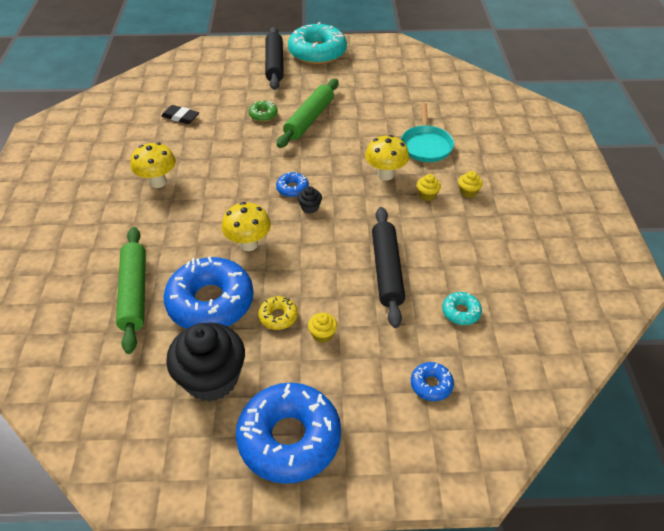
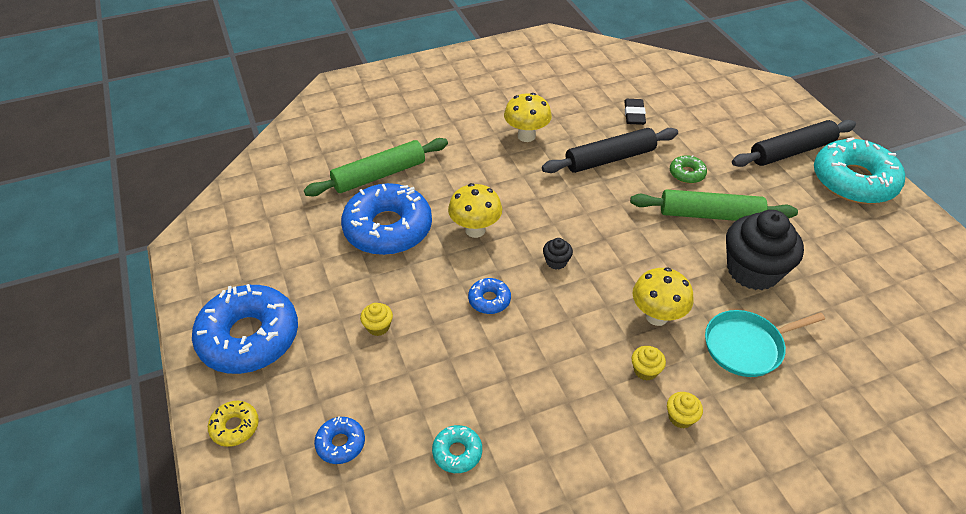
camera: 70 degrees right, 0 degrees up
black cupcake [166,323,245,402] -> black cupcake moved to [726,210,804,290]
yellow donut [258,296,298,330] -> yellow donut moved to [208,401,259,447]
blue donut [276,172,309,197] -> blue donut moved to [468,278,511,314]
black rolling pin [372,207,405,328] -> black rolling pin moved to [542,128,678,173]

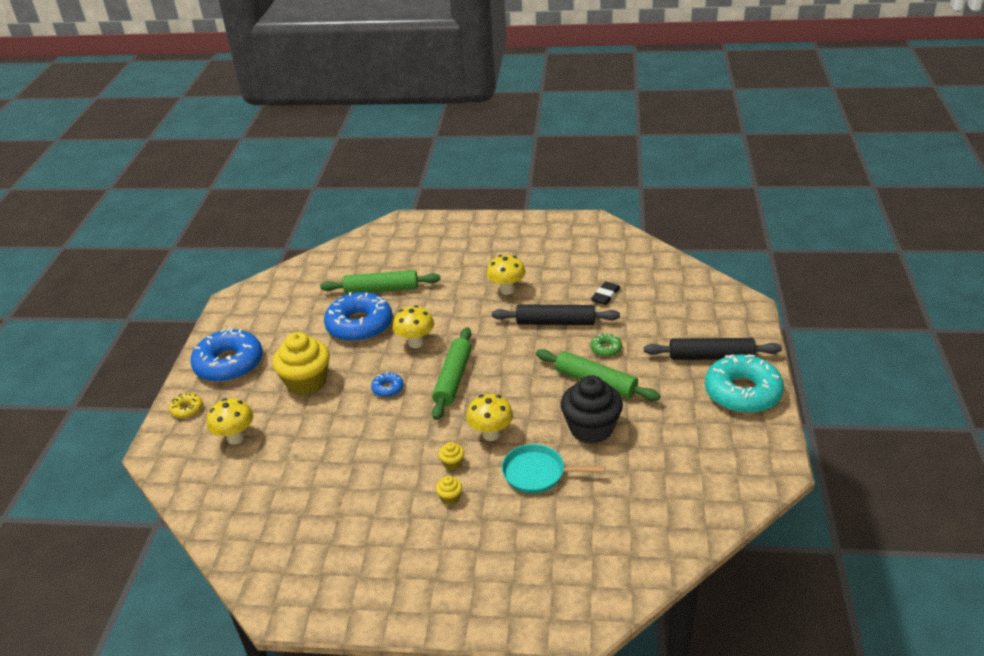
camera: 30 degrees right, 10 degrees down
blue donut [314,416,365,464] -> yellow mushroom [207,398,253,445]
yellow cupcake [360,303,393,336] -> yellow cupcake [273,332,330,395], size x2.43
turquoise donut [432,425,482,473] -> none
black cupcake [543,238,573,270] -> green rolling pin [432,327,472,420]

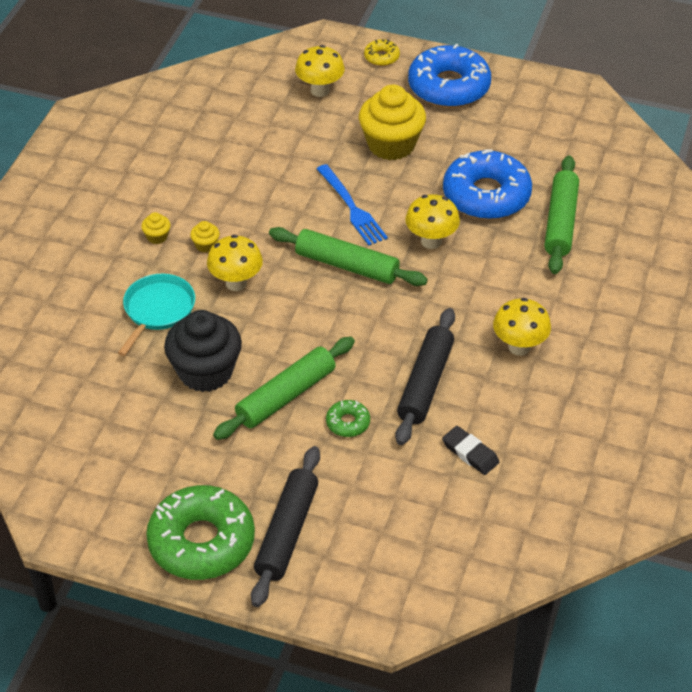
camera: 100 degrees right, 10 degrees up
blue donut [371,372,404,397] -> blue fork [317,164,388,245]
turquoise donut [705,354,784,413] -> green donut [146,485,255,580]

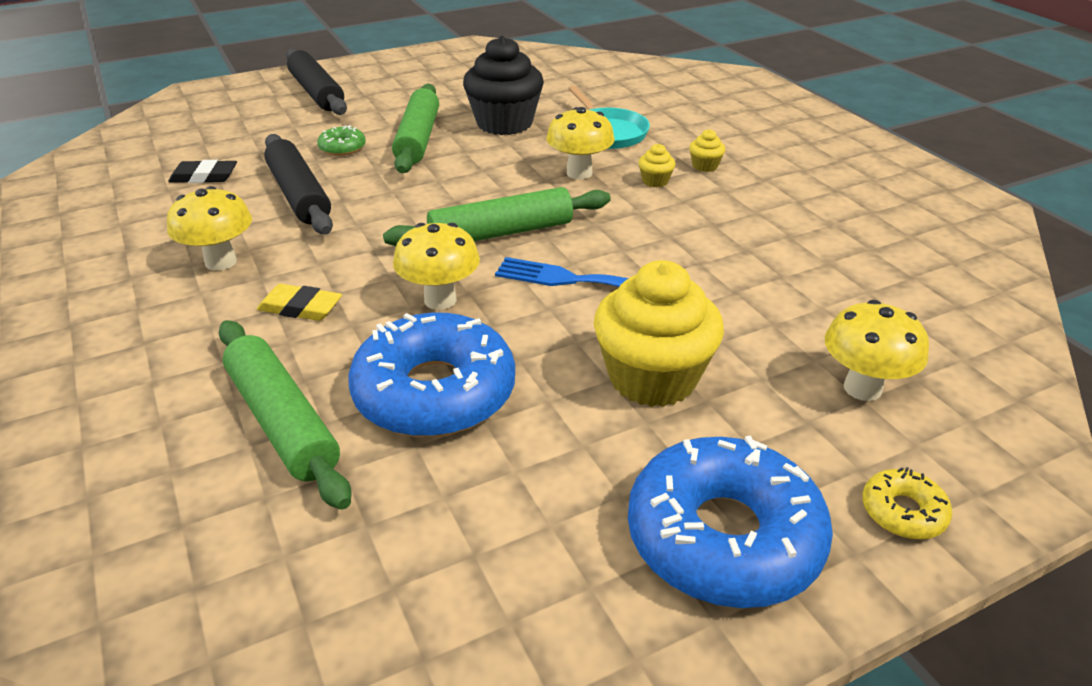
camera: 135 degrees right, 10 degrees down
green donut [146,485,255,580] -> none
none -> yellow eraser [257,284,342,321]

